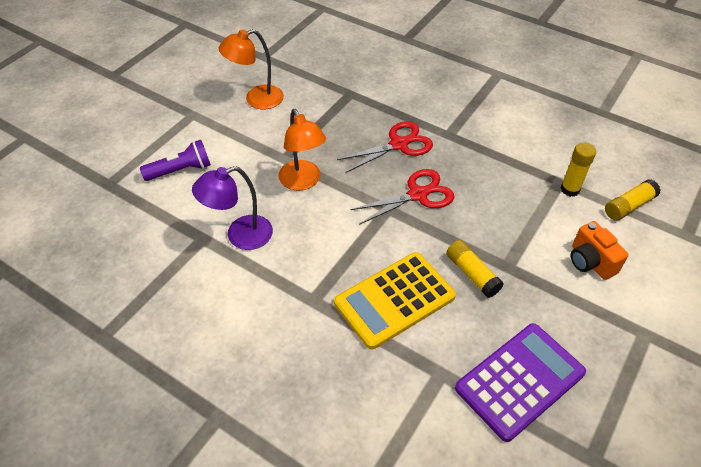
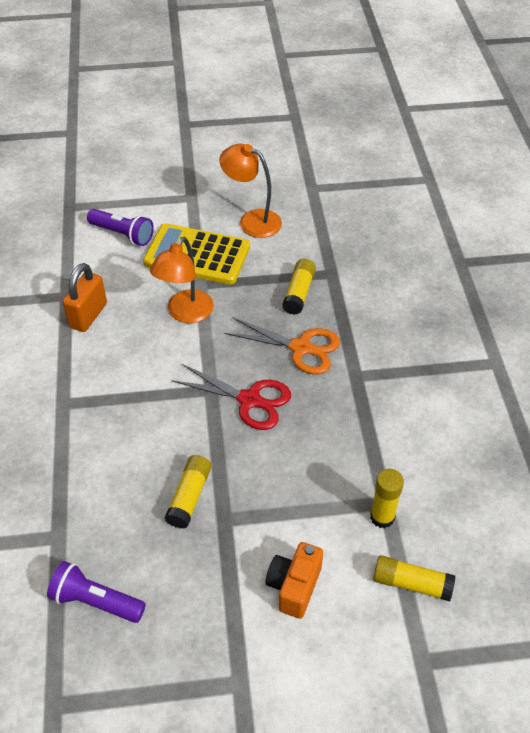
camera: 50 degrees right, 0 degrees up
purple lamp [192,166,273,250] -> orange padlock [62,263,107,332]
yellow calculator [334,252,456,350] -> yellow calculator moved to [143,223,250,285]
red scissors [337,121,433,173] -> orange scissors [225,317,340,374]
purple calculator [455,323,586,442] -> purple flashlight [47,561,146,623]
none -> yellow glue stick [282,259,316,315]

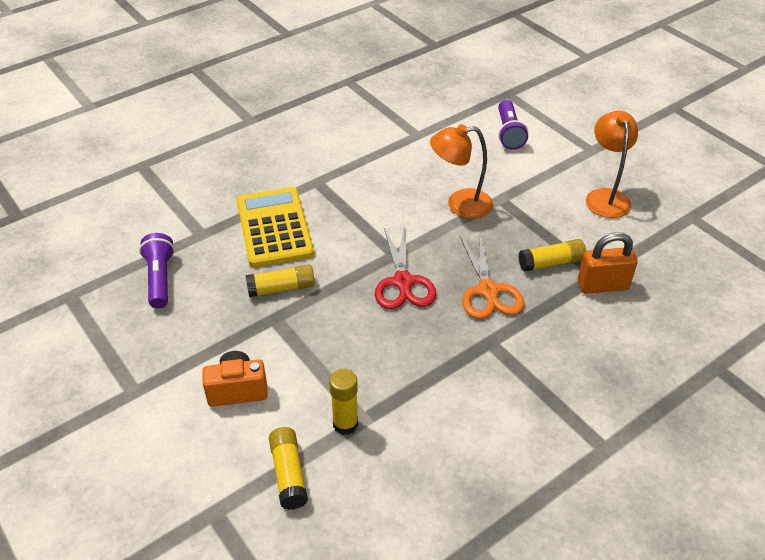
camera: 60 degrees right, 5 degrees down
orange padlock [62,263,107,332] -> orange padlock moved to [578,232,638,294]
yellow calculator [143,223,250,285] -> yellow calculator moved to [237,187,314,267]

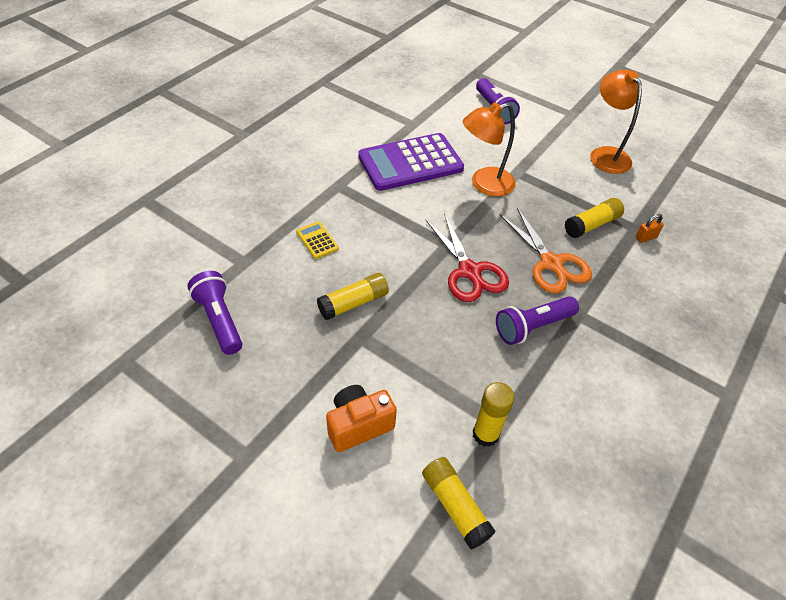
camera: 20 degrees left, 5 degrees up
yellow calculator [237,187,314,267] -> yellow calculator [296,222,339,259], size x0.41
orange padlock [578,232,638,294] -> orange padlock [635,214,664,243], size x0.47
none -> purple calculator [358,133,464,191]
none -> purple flashlight [496,296,579,345]

